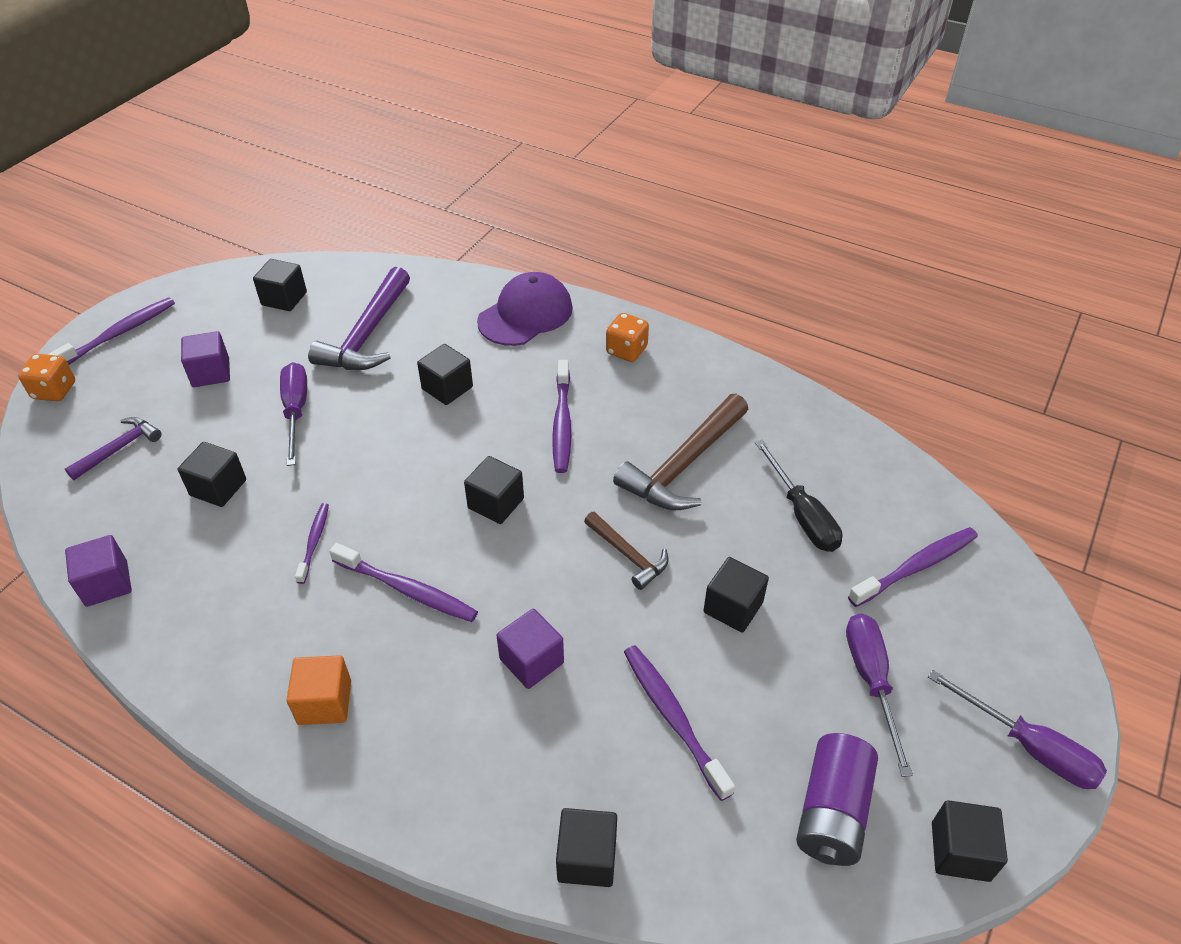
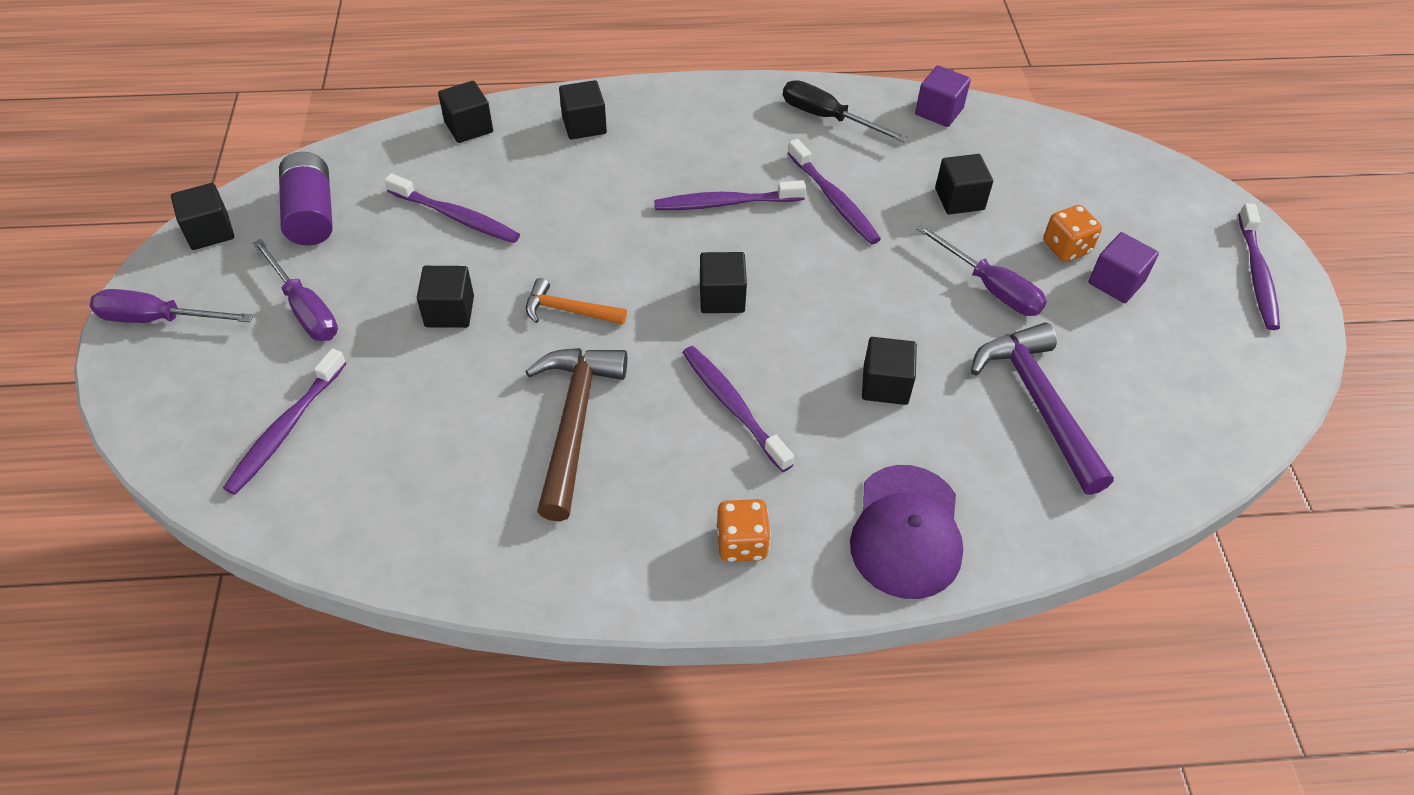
camera: 145 degrees right, 5 degrees up
orange dice [18,354,75,401] -> orange dice moved to [1043,205,1102,262]
purple hammer [65,417,162,480] -> none
black cube [253,259,307,311] -> black cube moved to [559,80,607,140]
orange cube [286,655,351,725] -> none
purple toothbrush [295,503,329,584] -> purple toothbrush [788,139,881,244], size x1.63
purple cube [496,609,564,689] -> none
brown hammer [584,512,669,590] -> orange hammer [526,278,627,325]
black screwdriver [755,440,842,552] -> black screwdriver moved to [783,80,907,142]

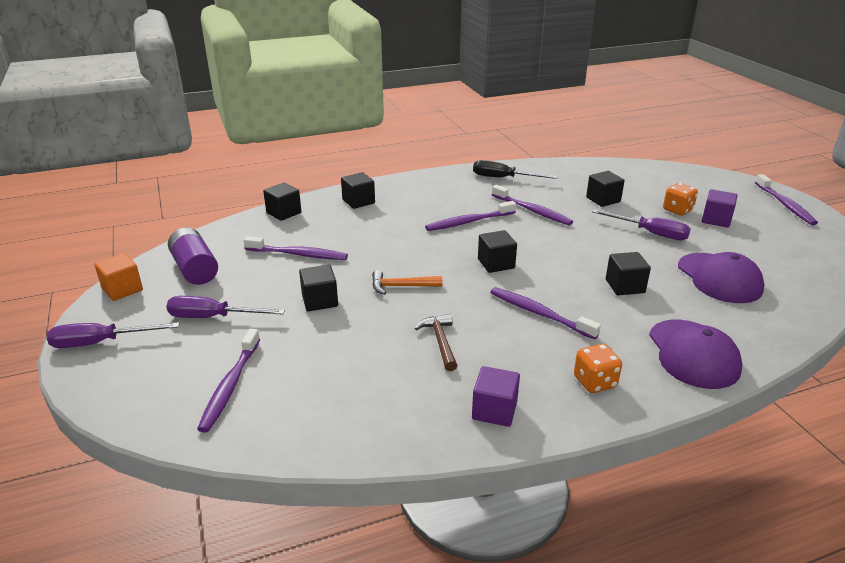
camera: 15 degrees left, 20 degrees down
black cube [171,183,234,250] -> orange cube [94,253,143,301]
purple screwdriver [253,239,338,341] -> purple screwdriver turned 150 degrees clockwise [166,296,285,318]
brown hammer [525,348,627,521] -> brown hammer [415,314,458,371], size x0.55
purple cube [915,65,971,127] -> purple cube moved to [472,366,520,427]
purple hammer [971,322,1114,495] -> purple cap [678,252,764,303]

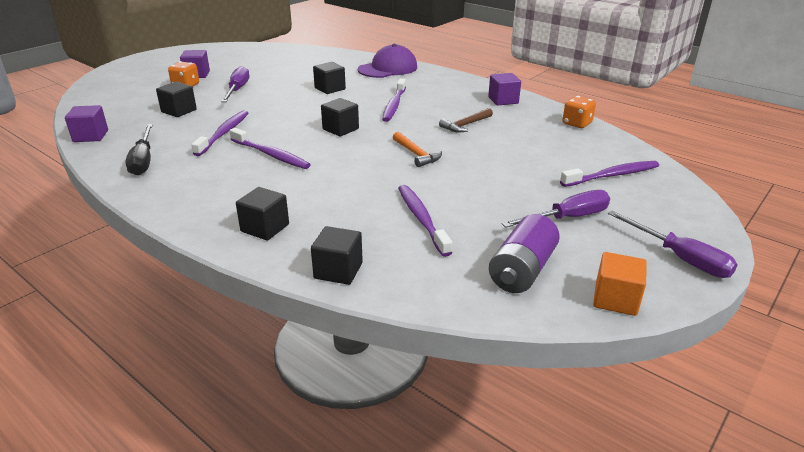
camera: 120 degrees left, 0 degrees up
purple screwdriver [166,296,285,318] -> purple screwdriver turned 90 degrees counterclockwise [501,190,610,228]
black cube [299,265,338,311] -> none
orange dice [574,344,622,393] -> orange dice moved to [562,96,596,128]
purple cap [678,252,764,303] -> none
purple toothbrush [755,174,818,225] -> none
none -> purple cube [65,105,108,142]

